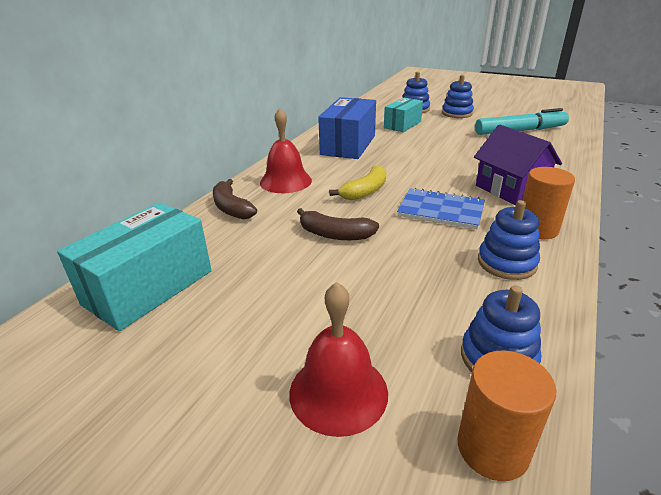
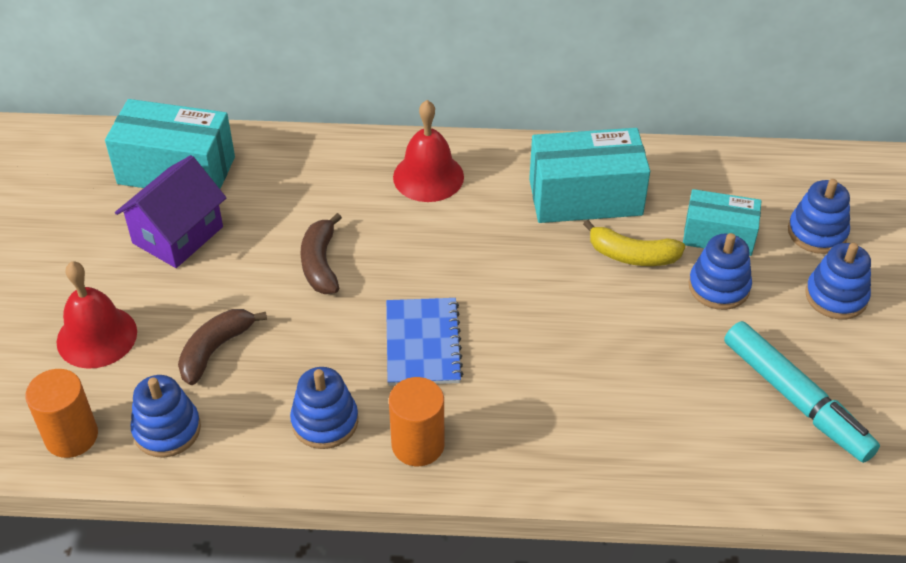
camera: 65 degrees right, 15 degrees up
brown banana [213,179,257,220] -> brown banana moved to [178,309,267,385]
blue box [318,97,376,159] -> turquoise box [529,128,650,223]
yellow banana [329,165,386,200] -> yellow banana moved to [583,220,685,266]
purple house [474,125,562,205] -> purple house moved to [115,155,226,268]
none -> blue stacking toy [688,233,752,310]

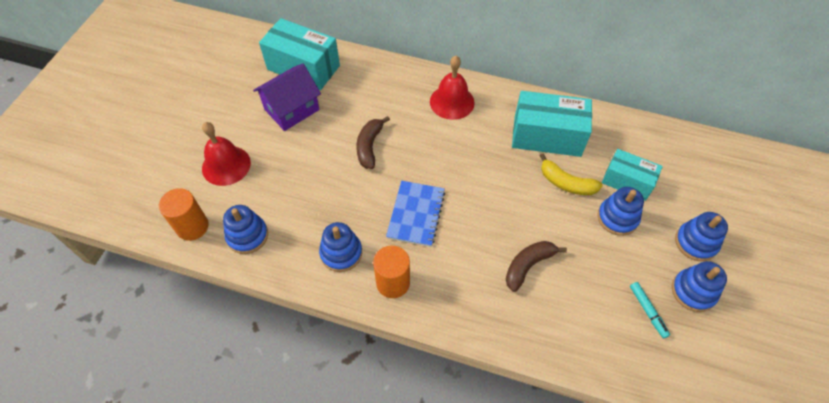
camera: 15 degrees right, 10 degrees up
brown banana [178,309,267,385] -> brown banana moved to [506,241,567,292]
turquoise marker [724,321,880,463] -> turquoise marker [630,282,670,338], size x0.47
blue stacking toy [788,179,850,254] -> blue stacking toy moved to [672,261,727,312]

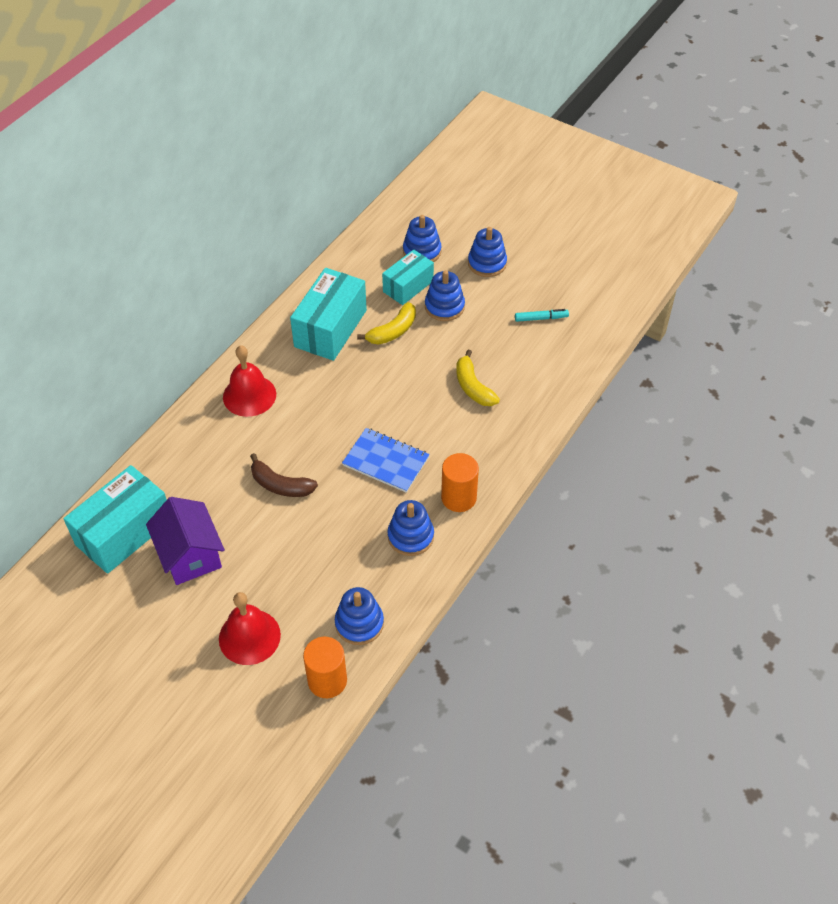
camera: 75 degrees left, 5 degrees down
brown banana [506,241,567,292] -> yellow banana [456,350,500,406]
blue stacking toy [672,261,727,312] -> blue stacking toy moved to [403,215,441,262]

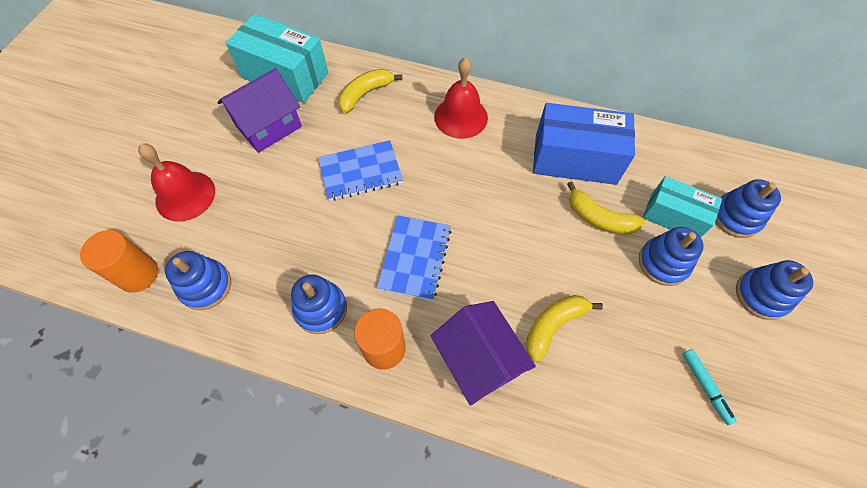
camera: 75 degrees right, 10 degrees up
brown banana [250,453,318,497] -> blue notebook [318,140,403,201]
turquoise box [290,268,367,361] -> blue box [533,103,635,185]
none -> yellow banana [338,69,402,113]
none -> purple house [431,301,536,406]

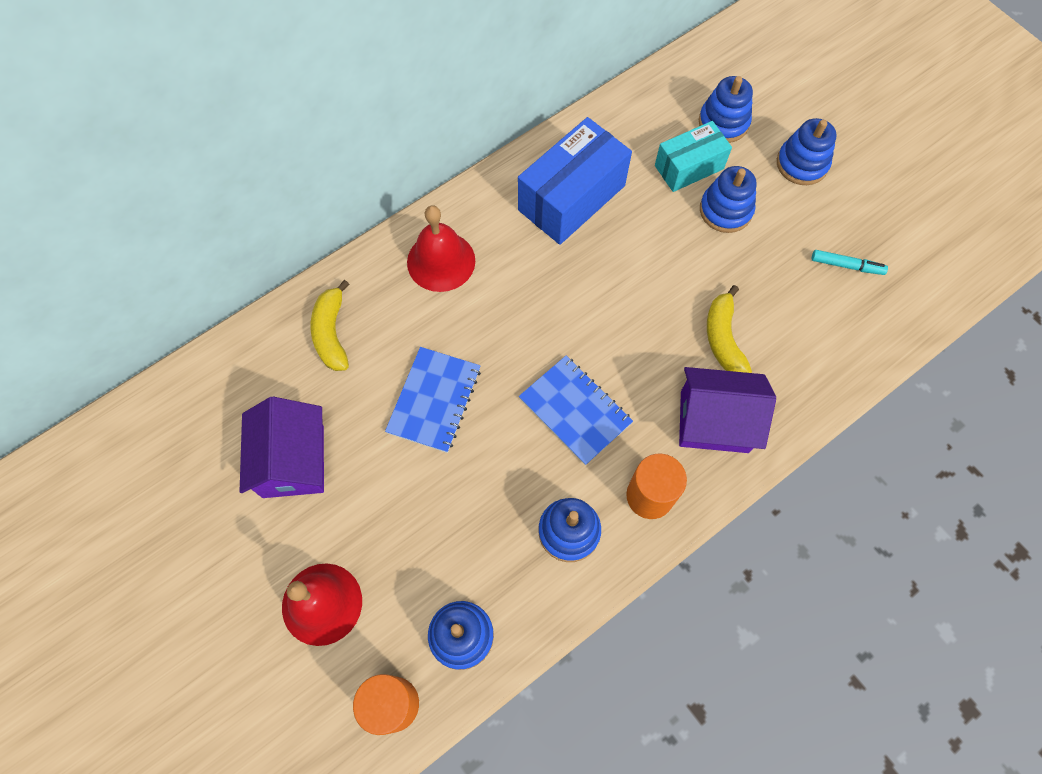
camera: 55 degrees left, 5 degrees up
turquoise box [226,14,328,103] -> none
yellow banana [567,181,645,234] -> none

